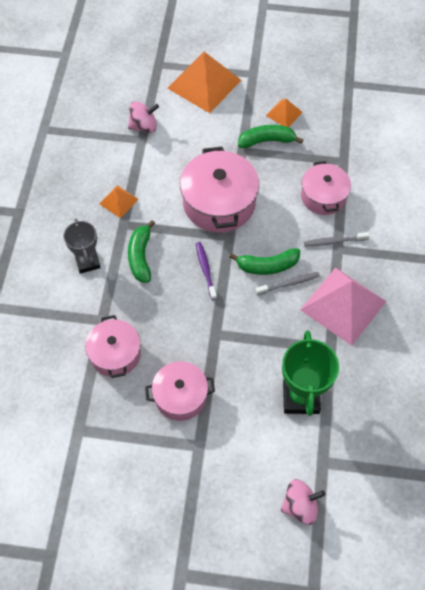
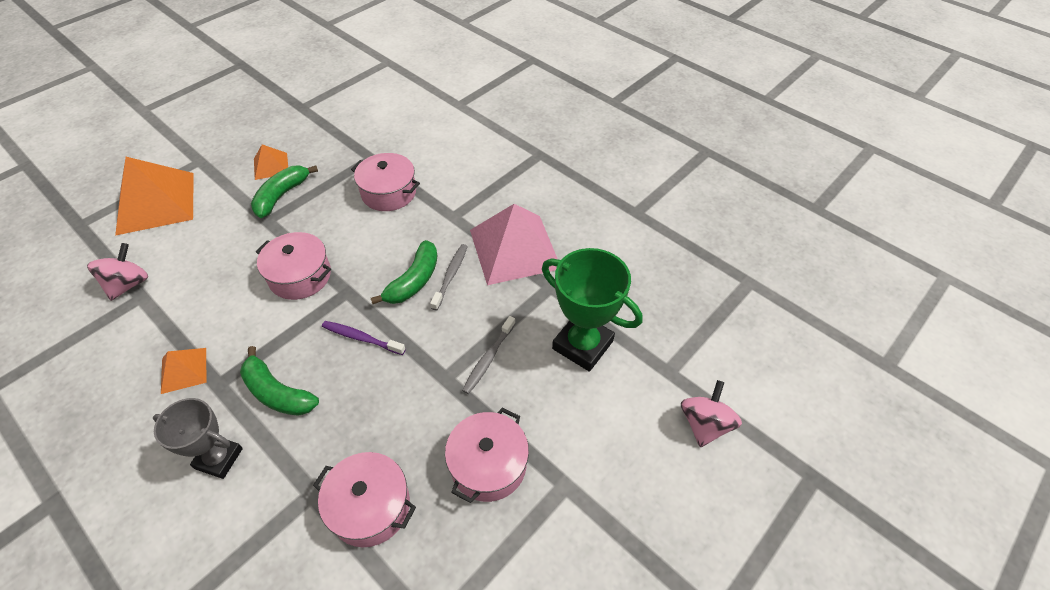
camera: 55 degrees left, 10 degrees down
pink pot [180,147,259,233] -> pink pot [256,232,331,300], size x0.63
grey toothbrush [304,232,370,246] -> grey toothbrush moved to [462,316,515,394]

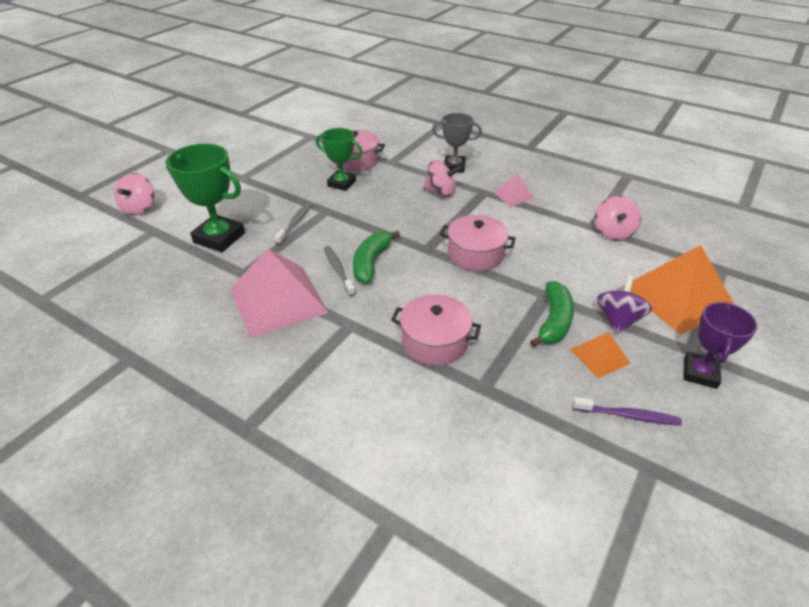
camera: 170 degrees right, 10 degrees down
orange pyramid [161,348,206,394] -> pink pyramid [493,173,535,207]
green banana [240,346,319,416] -> pink spinning top [423,160,462,197]
purple toothbrush [322,321,406,355] -> purple toothbrush moved to [573,397,682,426]
grey toothbrush [430,244,468,310] -> grey toothbrush turned 150 degrees clockwise [324,246,356,296]
pink pot [445,408,529,503] -> none
none -> green trophy [316,128,362,191]
none -> purple spinning top [596,275,652,334]
none -> purple trophy [683,302,758,389]

